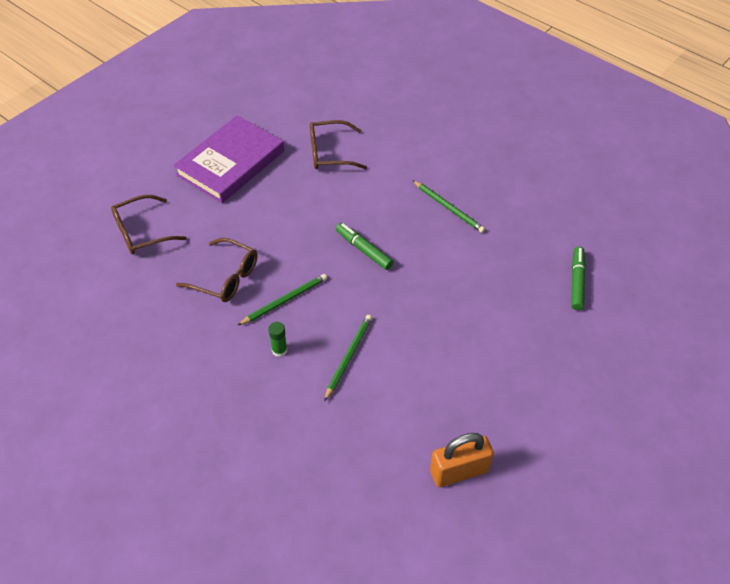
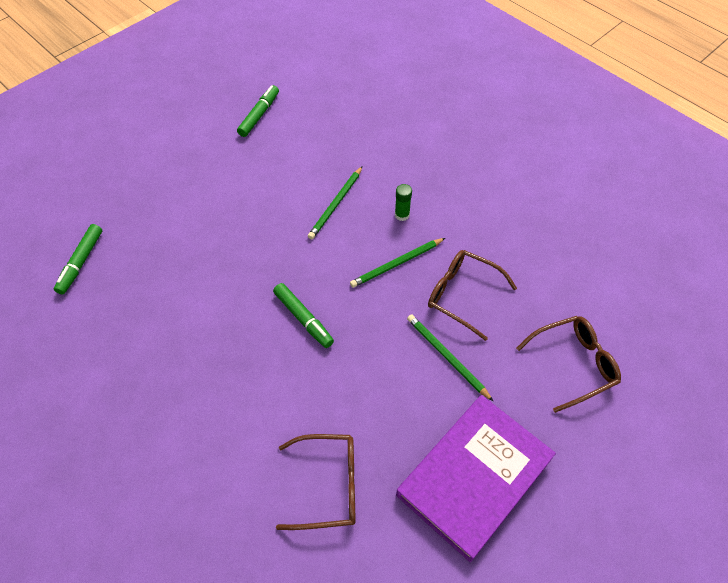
camera: 175 degrees left, 5 degrees up
green pencil [412,180,485,233] -> green pencil moved to [407,314,493,401]
orange padlock [430,433,494,487] -> green marker [237,85,279,137]

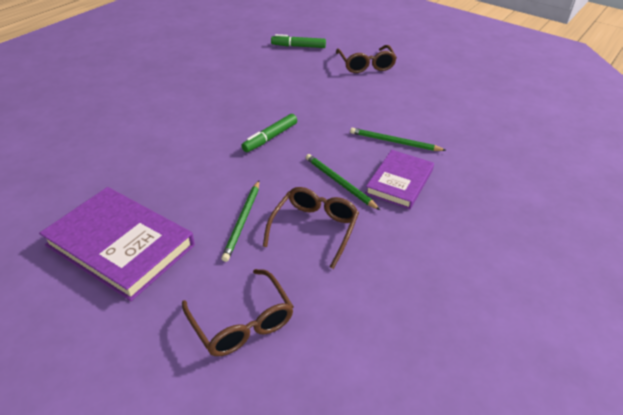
camera: 80 degrees right, 15 degrees down
green marker [237,85,279,137] -> none
brown glasses [276,434,356,530] -> brown glasses moved to [336,45,397,73]
green glue stick [395,184,412,221] -> purple book [365,150,434,209]
green pencil [407,314,493,401] -> green pencil turned 150 degrees clockwise [221,181,259,262]

